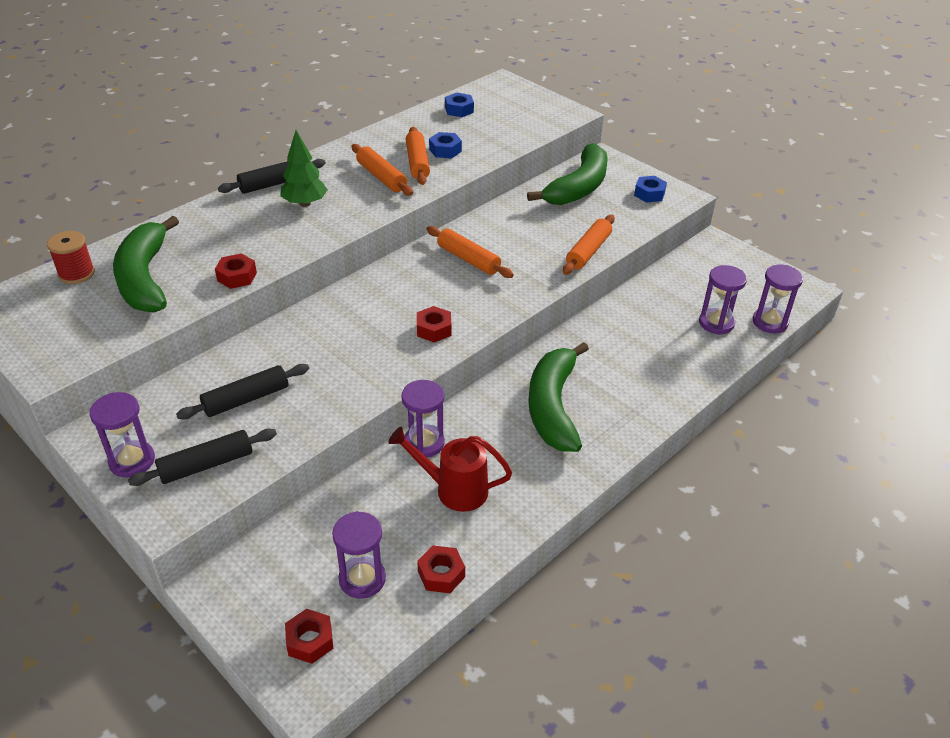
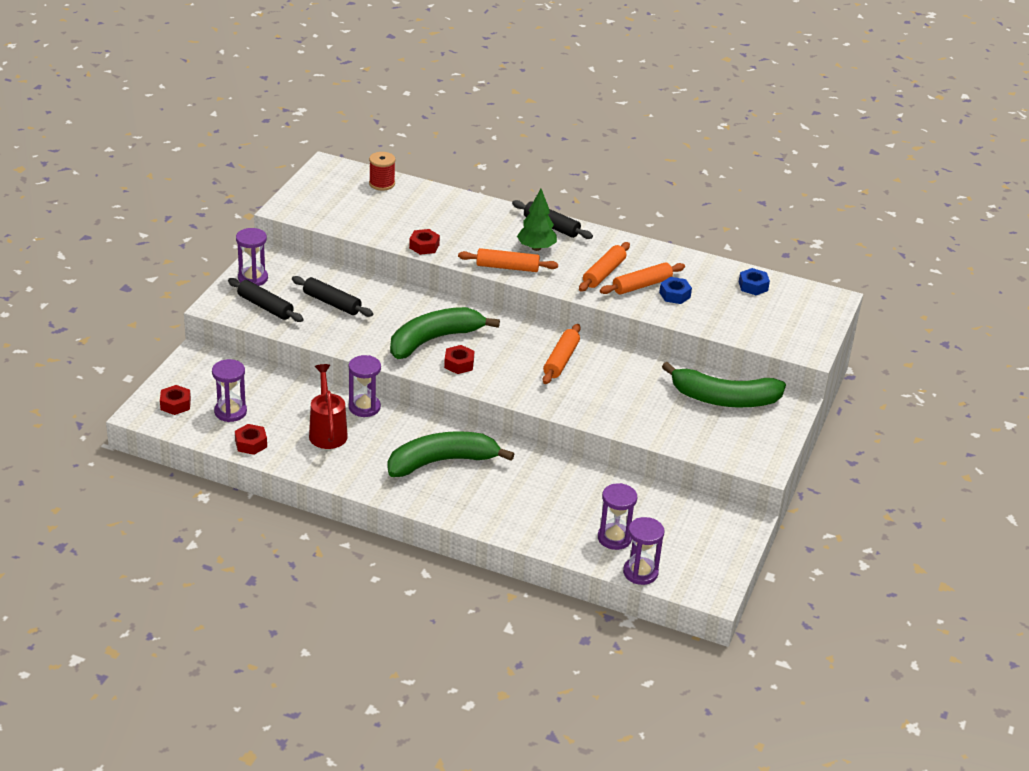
camera: 65 degrees right, 5 degrees down
green banana [113,216,179,312] -> green banana moved to [390,307,500,359]
orange rolling pin [563,215,615,275] -> orange rolling pin moved to [458,248,558,272]
blue nut [634,176,667,203] -> none

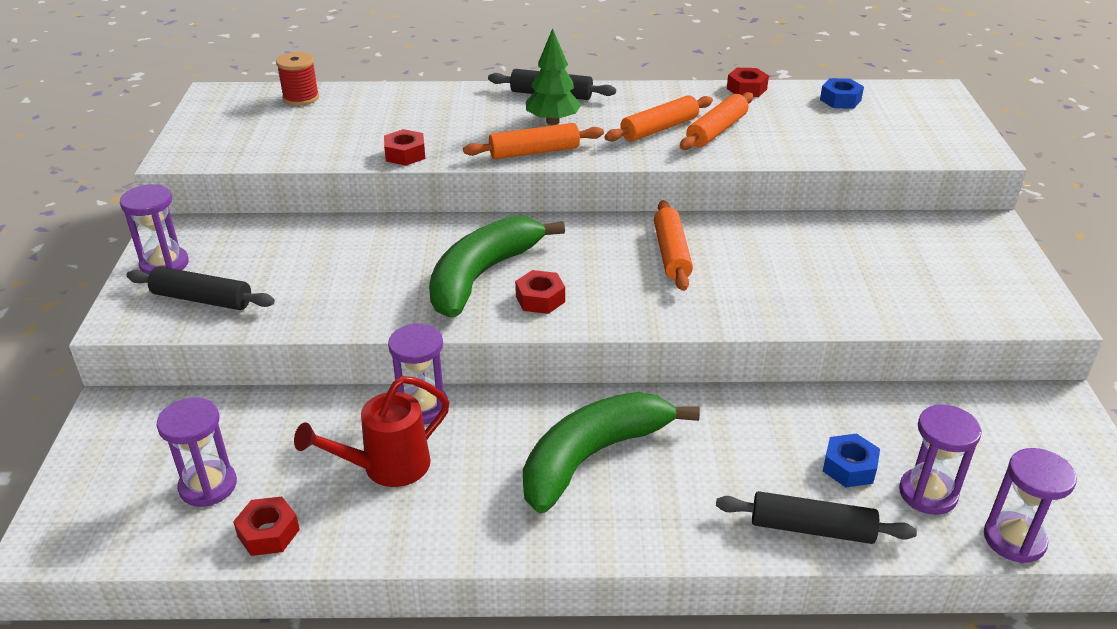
camera: 20 degrees left, 0 degrees up
red nut [160,385,191,415] -> red nut moved to [727,68,769,97]
black rolling pin [292,276,373,317] -> black rolling pin moved to [716,491,917,544]
red watering can [309,364,348,449] -> red watering can turned 90 degrees counterclockwise [294,376,450,487]
orange rolling pin [579,242,630,291] -> orange rolling pin turned 45 degrees clockwise [604,95,713,142]
blue nut [659,277,692,304] -> blue nut moved to [823,433,880,487]
green banana [662,362,786,407] -> none

